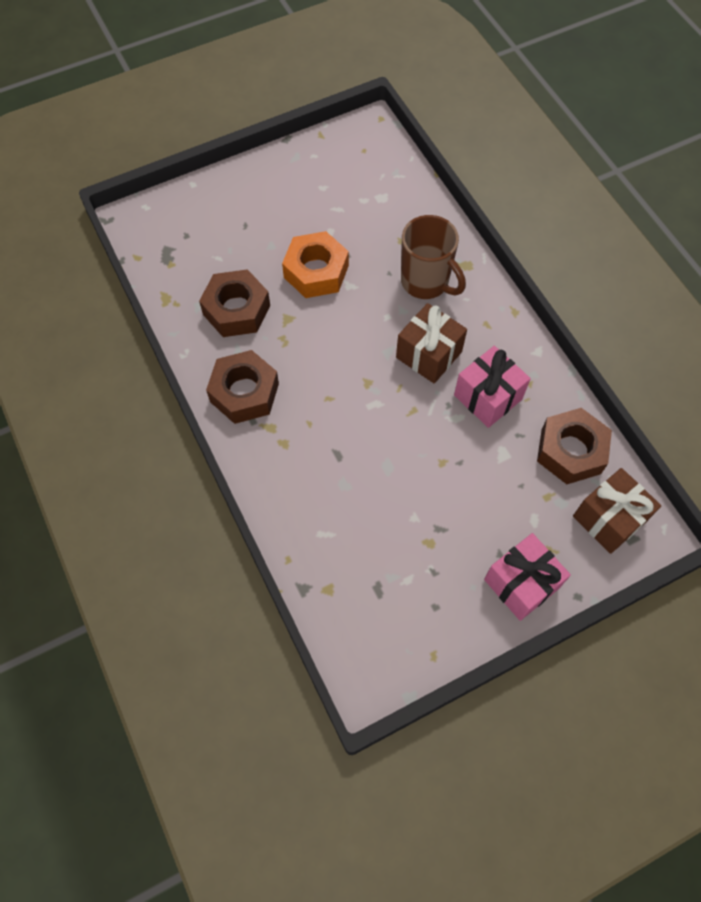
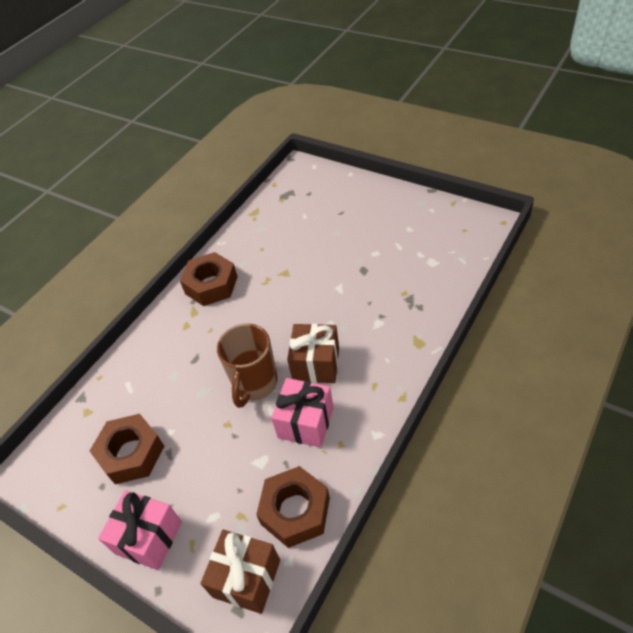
camera: 65 degrees right, 15 degrees down
brown nut [199,269,270,337] -> brown nut moved to [90,414,164,484]
orange nut [282,231,349,298] -> none
brown mug [401,215,466,299] -> brown mug moved to [217,324,278,408]

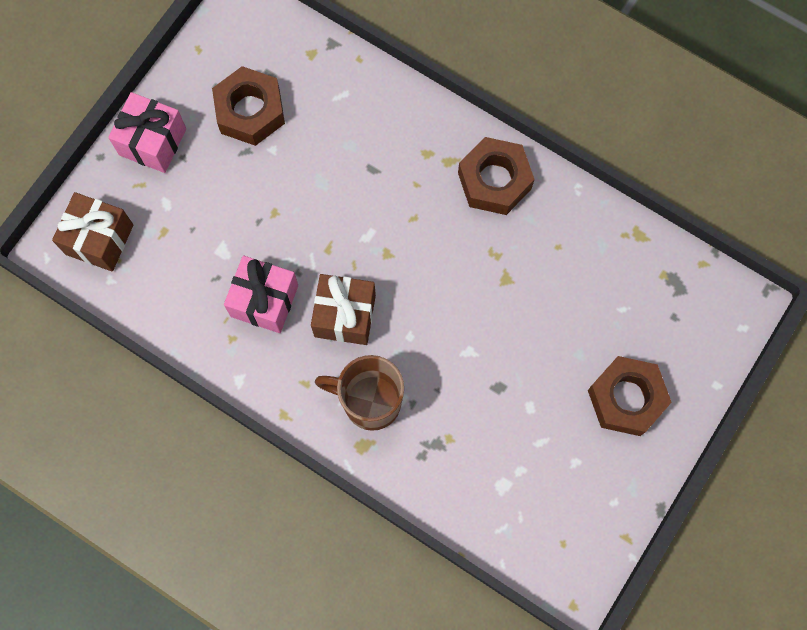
camera: 85 degrees right, 25 degrees up
brown mug [217,324,278,408] -> brown mug moved to [315,355,404,431]
brown nut [256,466,330,548] -> brown nut moved to [588,356,672,436]

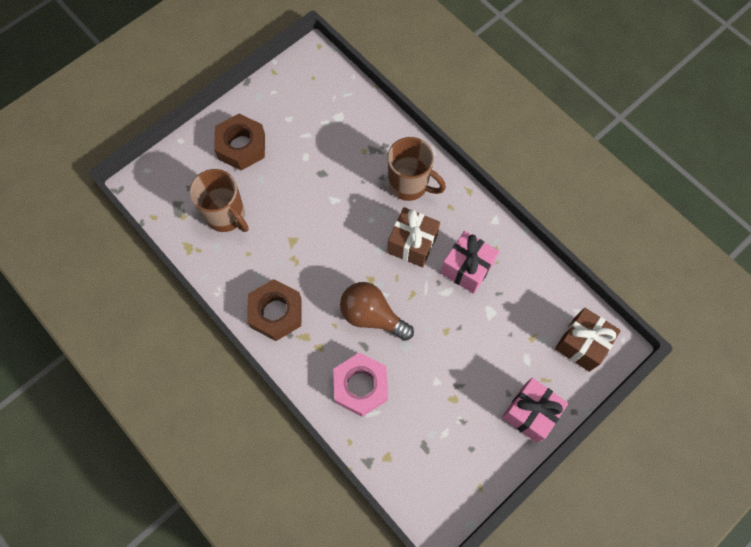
camera: 165 degrees left, 5 degrees down
brown nut [212,66,285,146] -> none
none -> brown mug [190,169,249,232]
none -> pink nut [333,353,388,417]
none -> brown light bulb [340,282,414,341]

